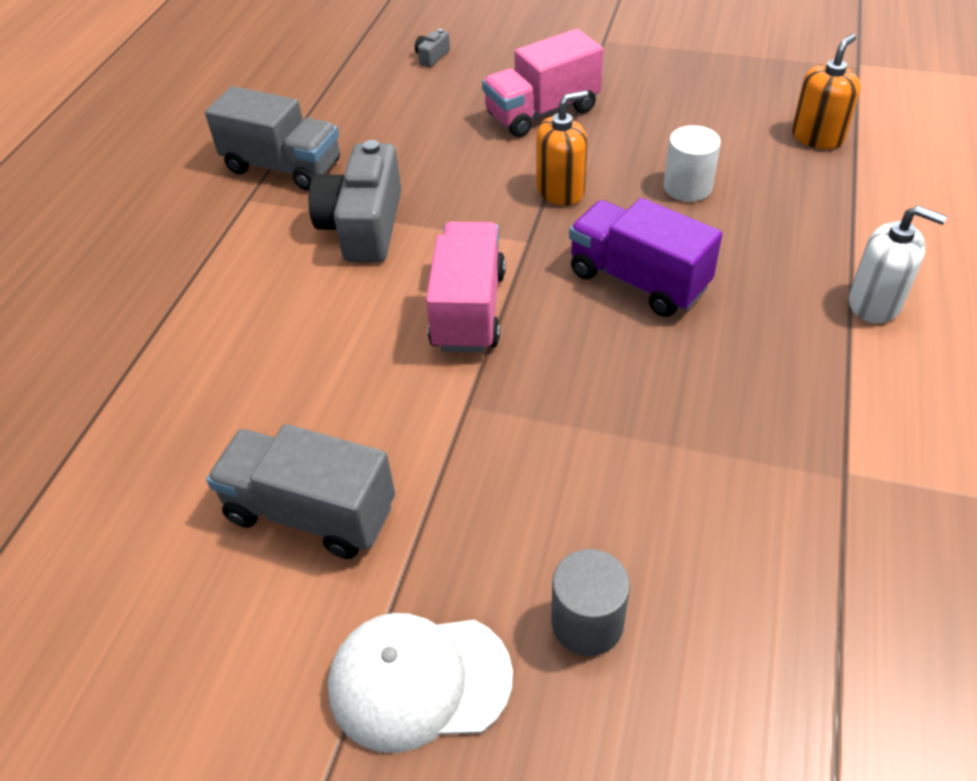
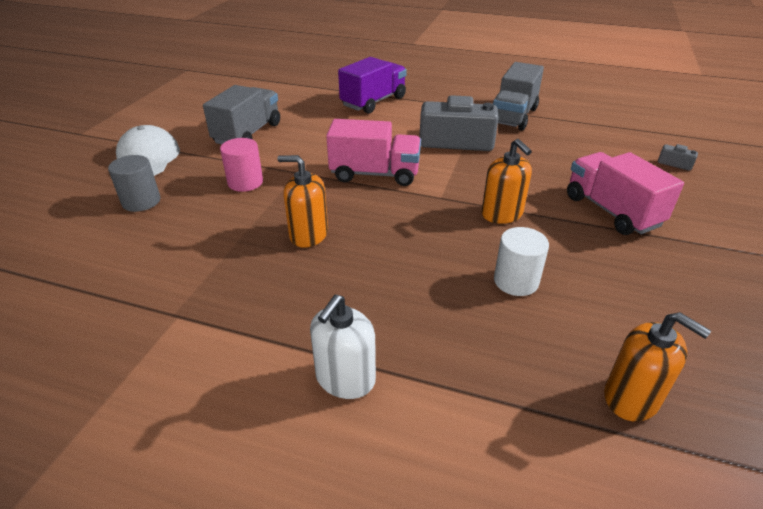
camera: 90 degrees right, 10 degrees down
purple truck [569,198,722,317] -> purple truck moved to [338,57,407,114]
none -> pink cylinder [220,138,263,192]
none -> orange soap dispenser [277,155,328,248]

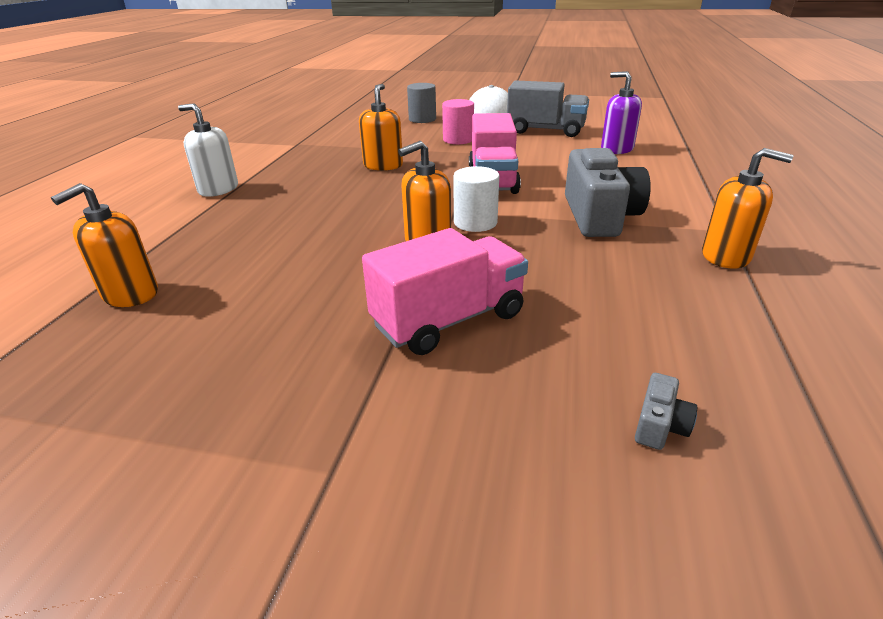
camera: 85 degrees right, 5 degrees down
purple truck [338,57,407,114] -> none
grey truck [493,62,544,131] -> orange soap dispenser [702,148,794,269]
white cylinder [494,227,549,296] -> white cylinder moved to [453,166,499,232]
none -> purple soap dispenser [601,71,642,154]

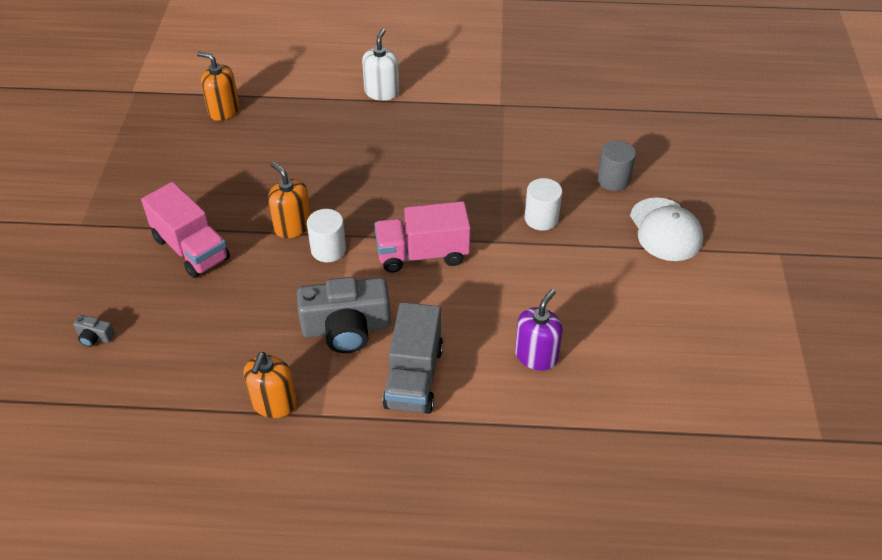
camera: 80 degrees right, 15 degrees up
orange soap dispenser [359,84,403,171] -> none
pink cylinder [442,99,474,144] -> white cylinder [524,178,562,231]
grey truck [507,80,589,137] -> grey truck moved to [383,302,443,414]

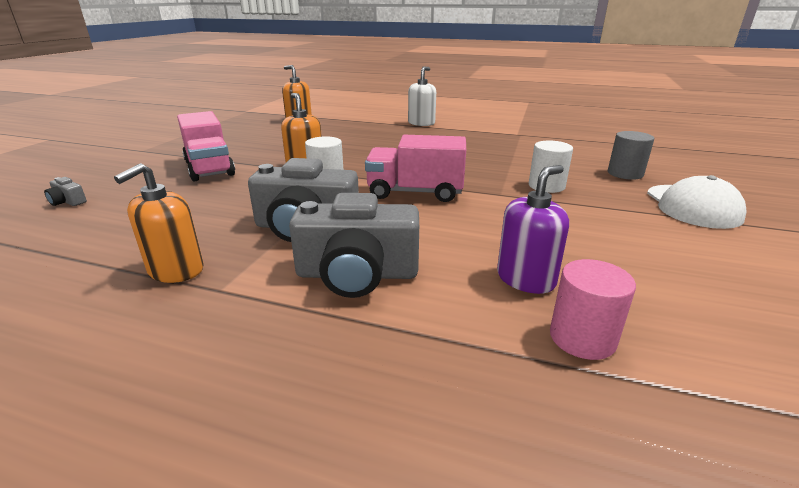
camera: 15 degrees right, 20 degrees down
grey truck [383,302,443,414] -> grey camera [289,193,419,298]
none -> pink cylinder [550,259,636,360]

